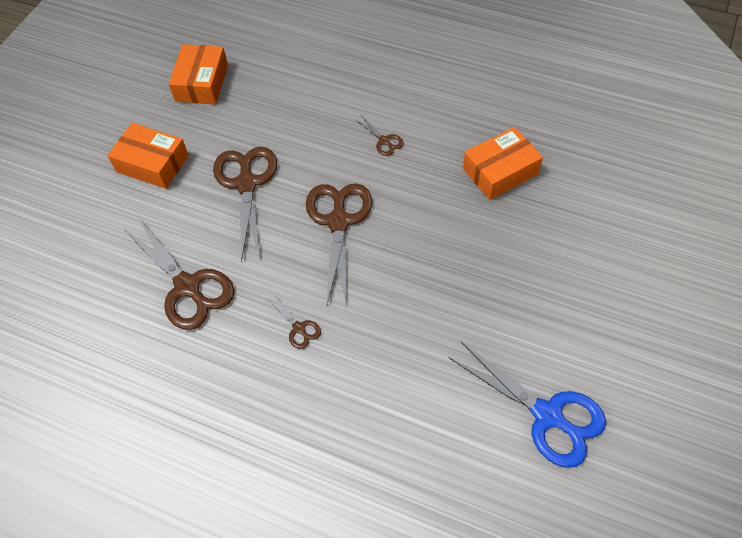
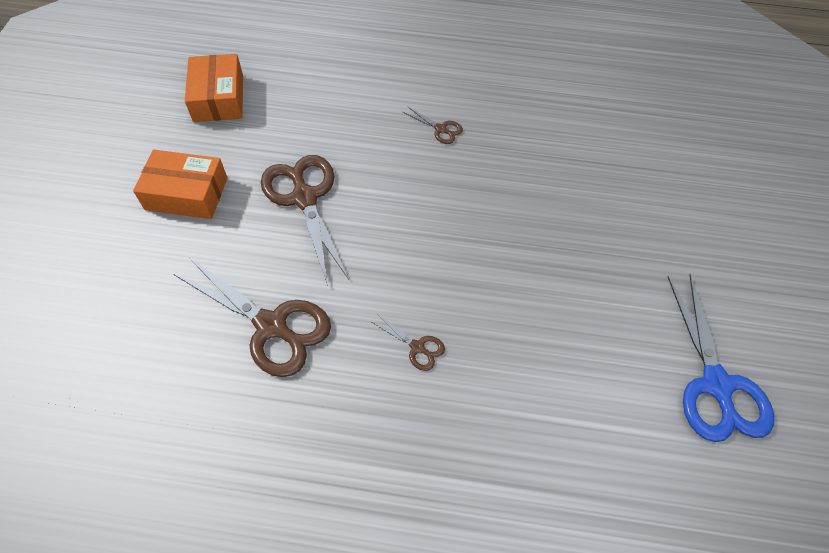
camera: 20 degrees left, 0 degrees up
brown scissors [306,183,372,306] -> none
blue scissors [449,342,606,468] -> blue scissors turned 60 degrees clockwise [668,274,774,442]
orange box [463,127,543,200] -> none

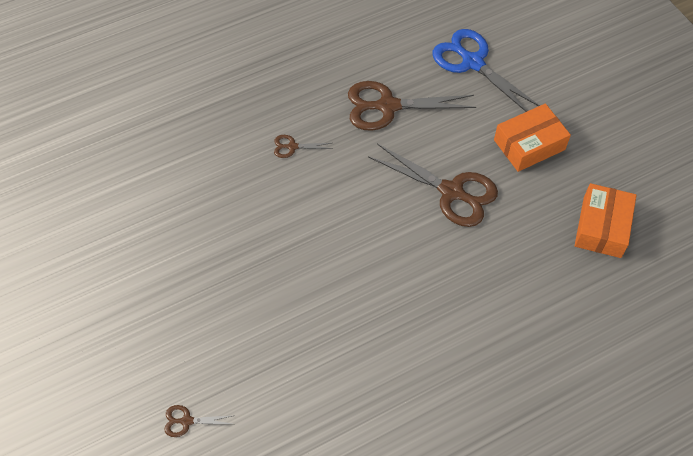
camera: 145 degrees right, 0 degrees up
orange box [185,54,243,122] -> orange box turned 60 degrees clockwise [575,183,637,258]
brown scissors [403,106,463,144] -> brown scissors moved to [164,405,232,437]
blue scissors [668,274,774,442] -> blue scissors moved to [433,29,540,112]

